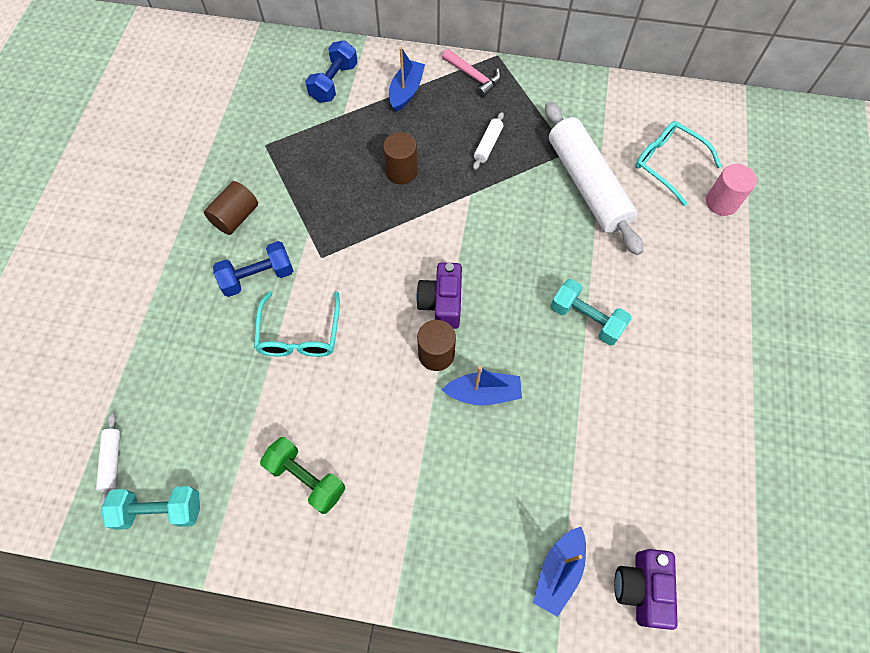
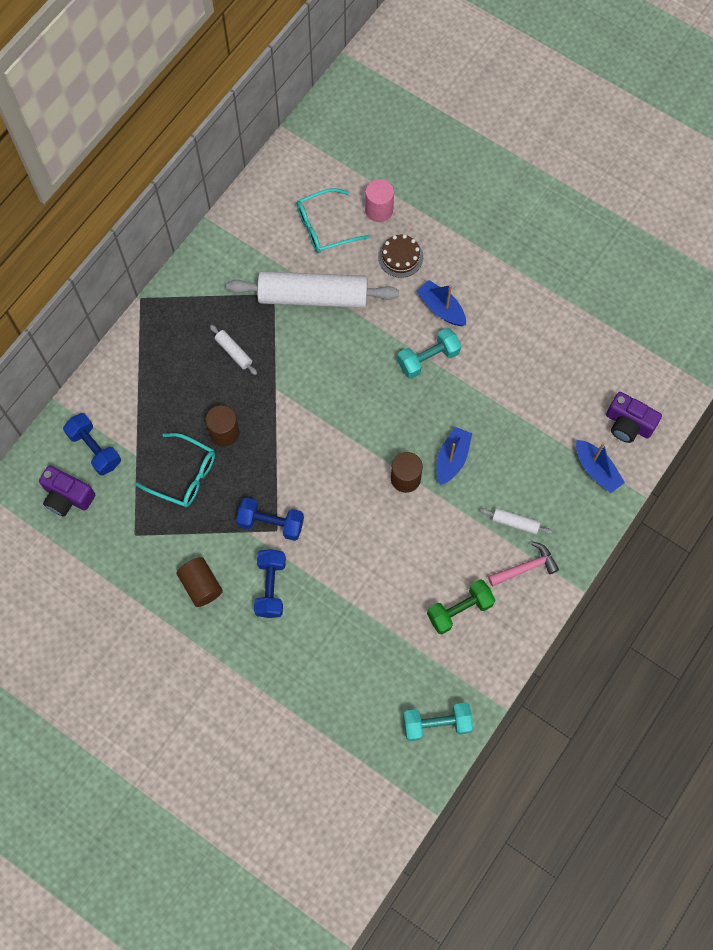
camera: 65 degrees left, 5 degrees up
white rolling pin [96,413,121,507] -> white rolling pin moved to [480,508,552,534]
turquoise dumbbell [101,486,200,530] -> turquoise dumbbell turned 60 degrees clockwise [403,703,473,741]
turquoise glasses [254,291,340,357] -> turquoise glasses moved to [135,433,215,507]
blue boat [389,47,425,112] -> blue boat moved to [417,280,466,326]
purple camera [416,262,462,329] -> purple camera moved to [39,466,95,517]
pink hammer [442,49,501,98] -> pink hammer moved to [488,542,559,586]
none -> blue dumbbell [236,498,304,541]
none -> brown cake [378,234,423,278]

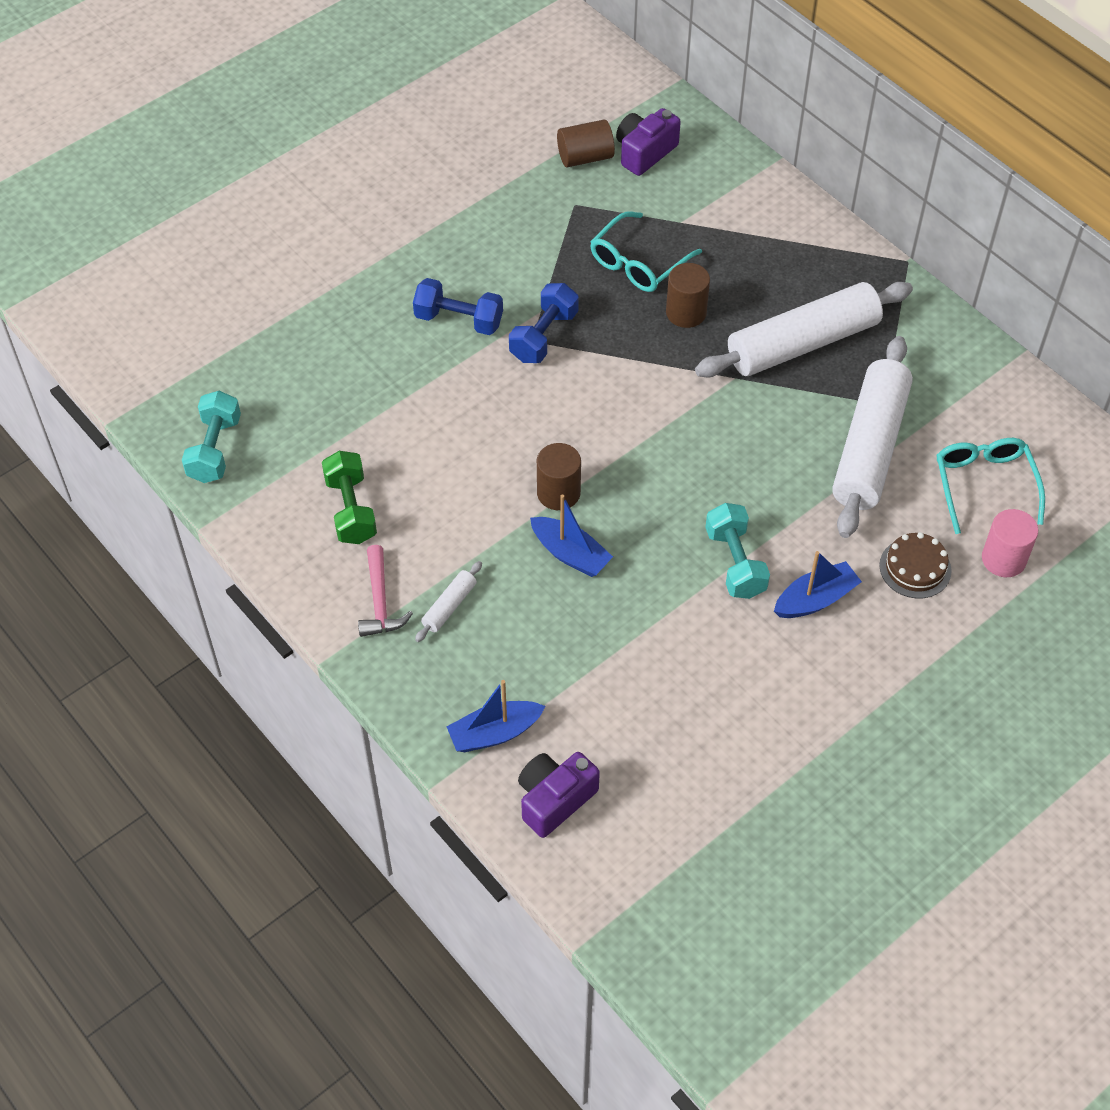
camera: 105 degrees right, 15 degrees down
blue dumbbell [63,413,121,476] -> none
brown cylinder [176,557,223,607] -> brown cylinder moved to [557,120,615,167]
white rolling pin [210,325,257,375] -> white rolling pin [695,282,913,377], size x2.45

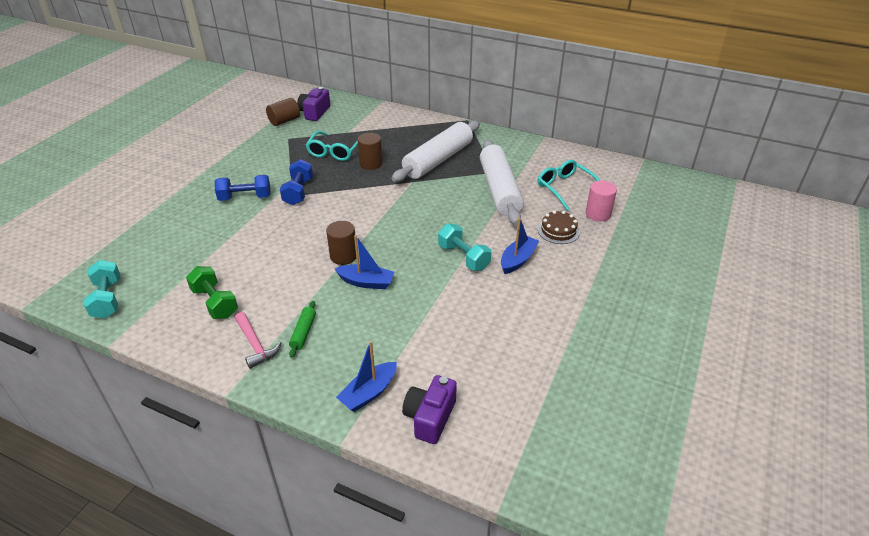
camera: 25 degrees left, 15 degrees down
white rolling pin [415,561,482,642] -> green rolling pin [289,301,316,358]

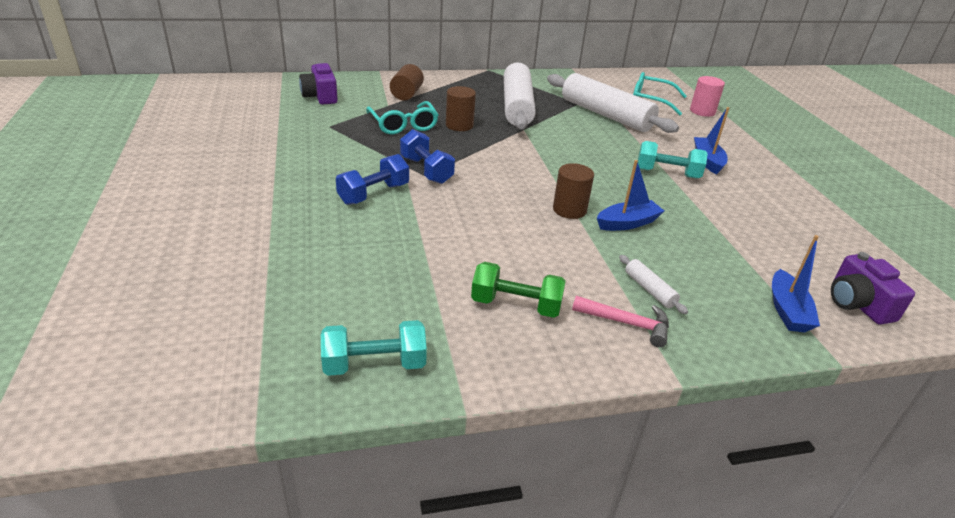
camera: 40 degrees left, 5 degrees down
turquoise dumbbell [84,260,120,318] -> turquoise dumbbell turned 45 degrees counterclockwise [321,320,427,376]
brown cylinder [266,98,300,126] -> brown cylinder moved to [390,64,424,100]
green rolling pin [289,301,316,358] -> white rolling pin [619,255,688,314]
brown cake [538,210,580,244] -> none

